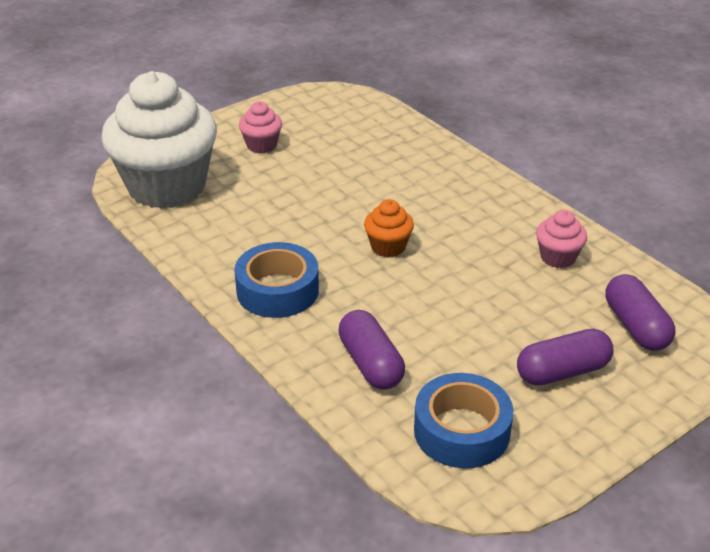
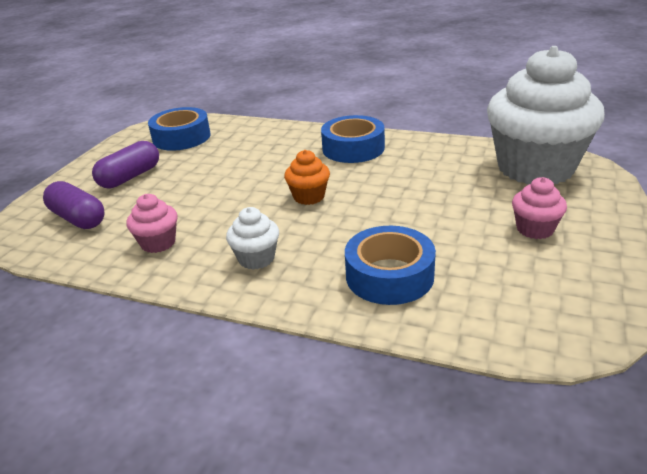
camera: 150 degrees right, 5 degrees down
purple capsule [338,310,405,390] -> none
none -> white cupcake [226,207,279,269]
none -> blue tape [345,226,436,305]

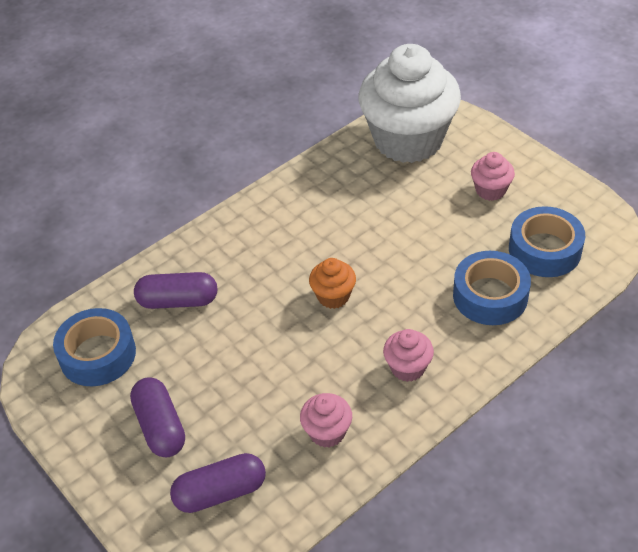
camera: 60 degrees left, 15 degrees up
white cupcake [226,207,279,269] -> pink cupcake [383,329,434,382]
blue tape [321,115,385,163] -> blue tape moved to [509,206,585,277]
none -> purple capsule [134,272,217,309]

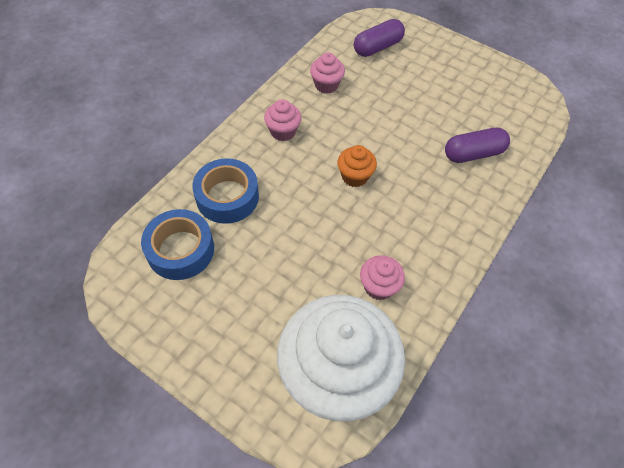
camera: 160 degrees right, 10 degrees up
blue tape [53,308,136,386] -> none
purple capsule [130,377,185,457] -> none
pink cupcake [471,152,515,201] -> pink cupcake moved to [360,255,405,300]

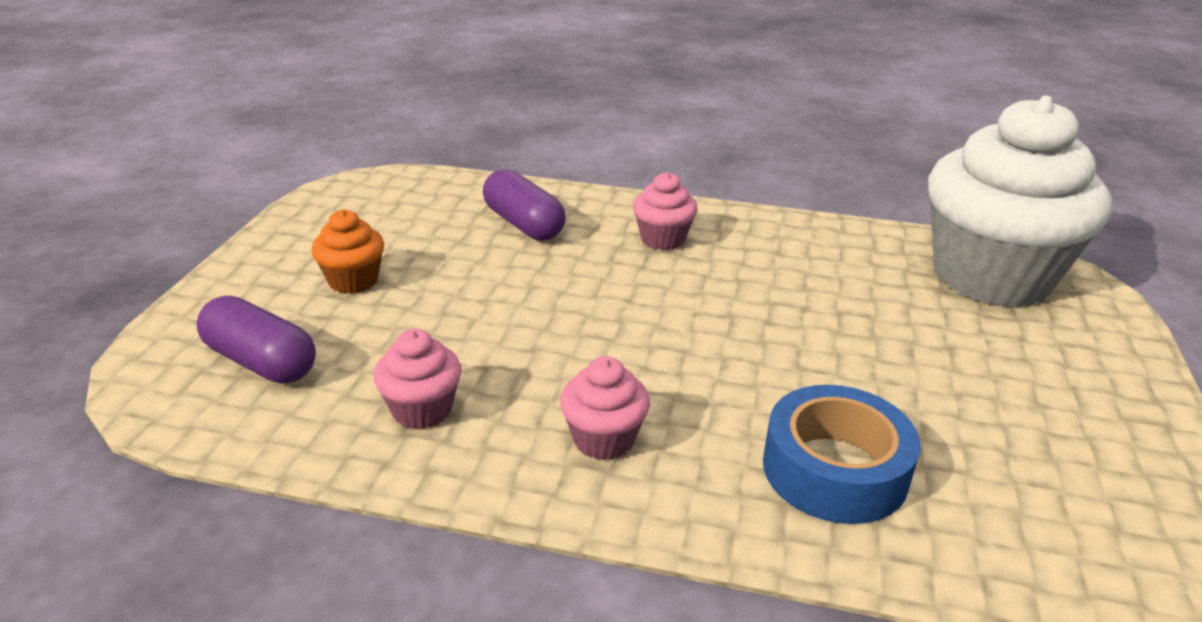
camera: 110 degrees left, 25 degrees down
blue tape [141,209,214,280] -> none
orange cupcake [338,145,377,187] -> orange cupcake moved to [311,209,384,294]
pink cupcake [360,255,405,300] -> pink cupcake moved to [633,172,698,250]

